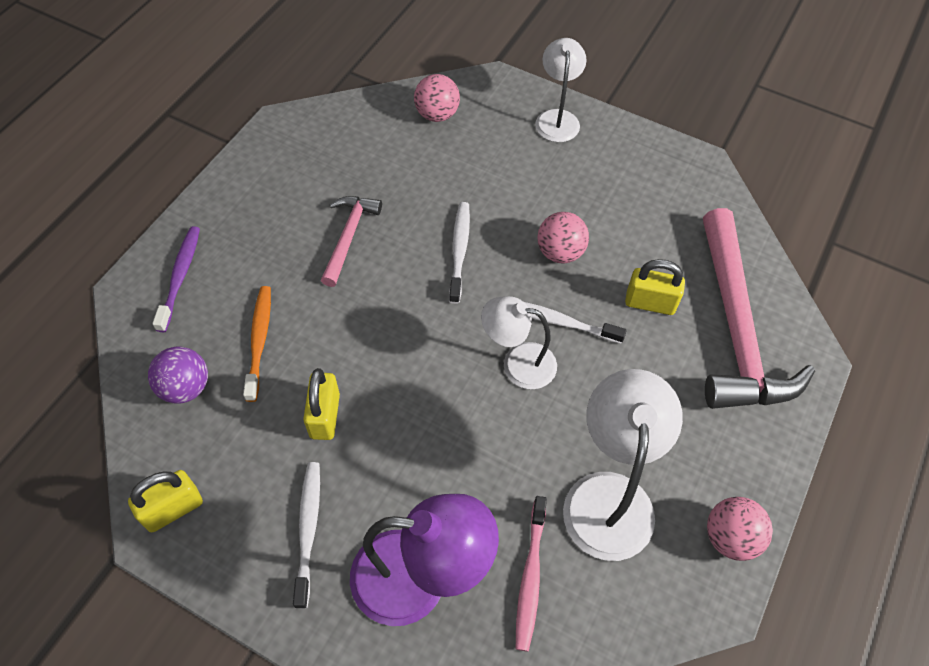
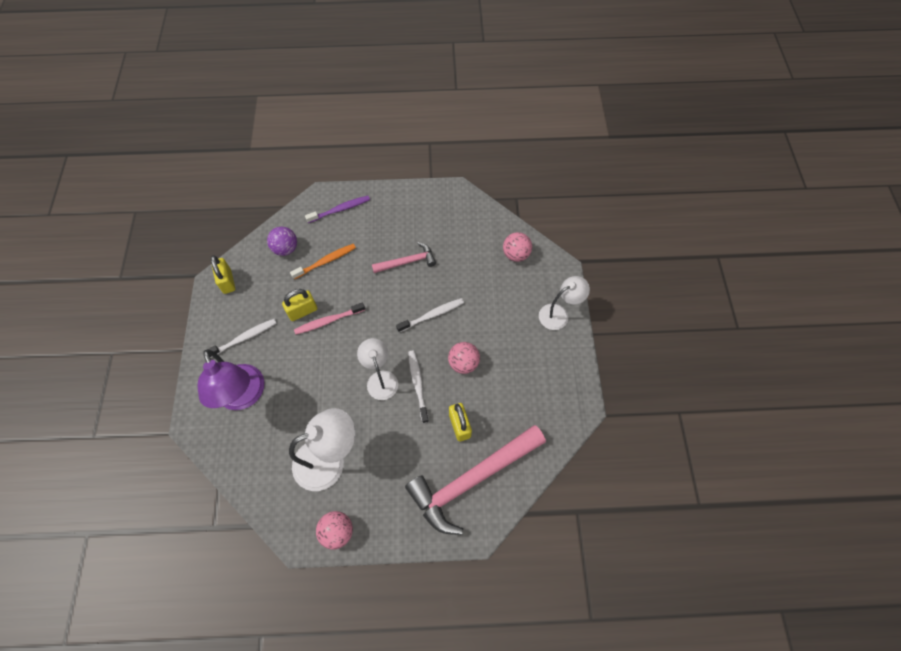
camera: 60 degrees right, 5 degrees up
yellow padlock [128,470,203,532] -> yellow padlock turned 45 degrees clockwise [211,255,235,294]
pink toothbrush [516,496,547,652] -> pink toothbrush moved to [294,302,365,335]

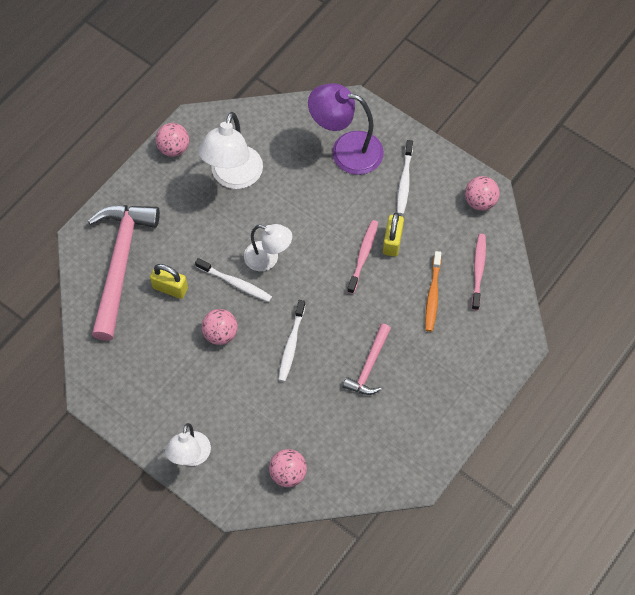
camera: 130 degrees right, 0 degrees up
yellow padlock [211,255,235,294] -> pink ball [465,176,500,211]
purple ball [267,226,297,256] -> pink toothbrush [472,234,486,310]
purple toothbrush [305,196,370,223] -> none

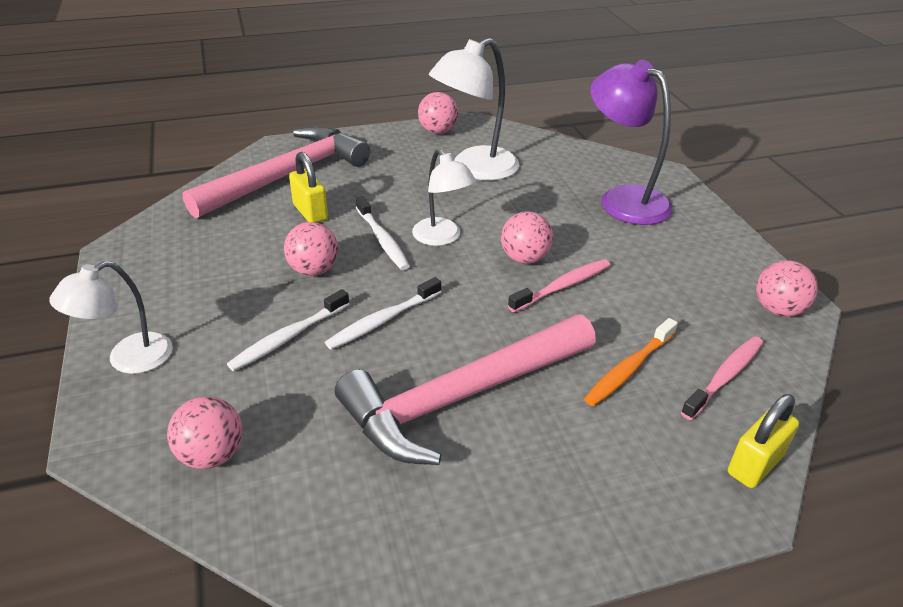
camera: 35 degrees right, 25 degrees down
pink hammer [343,324,391,395] -> pink hammer [335,315,596,465], size x1.95
yellow padlock [383,212,404,257] -> yellow padlock moved to [728,394,799,488]
white toothbrush [397,140,413,215] -> white toothbrush moved to [227,289,349,371]
none -> pink ball [501,211,553,264]

